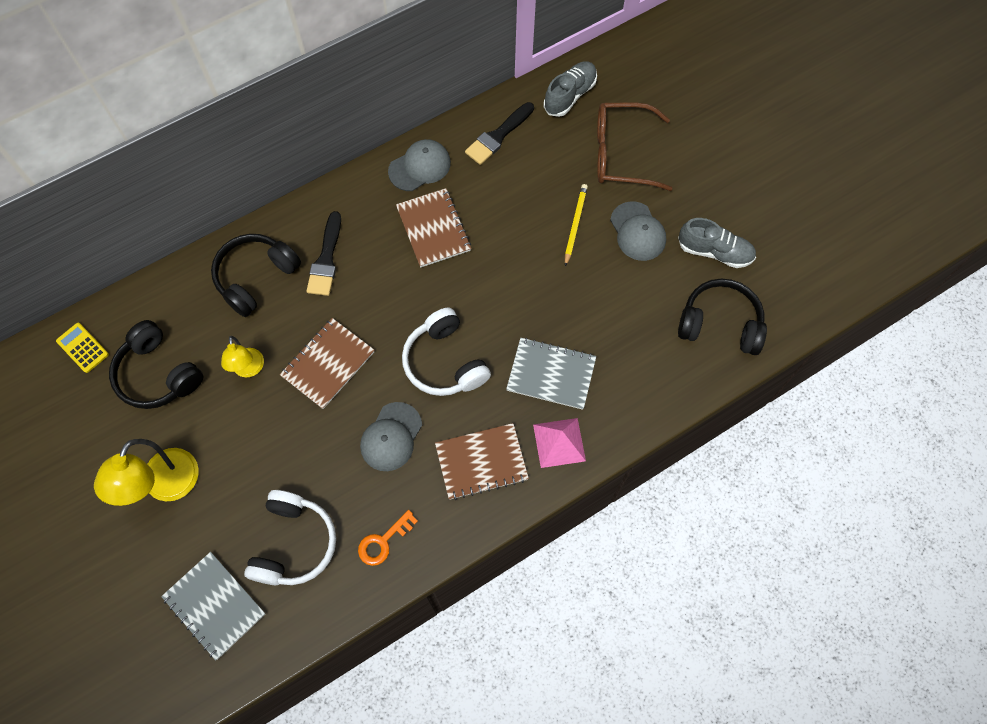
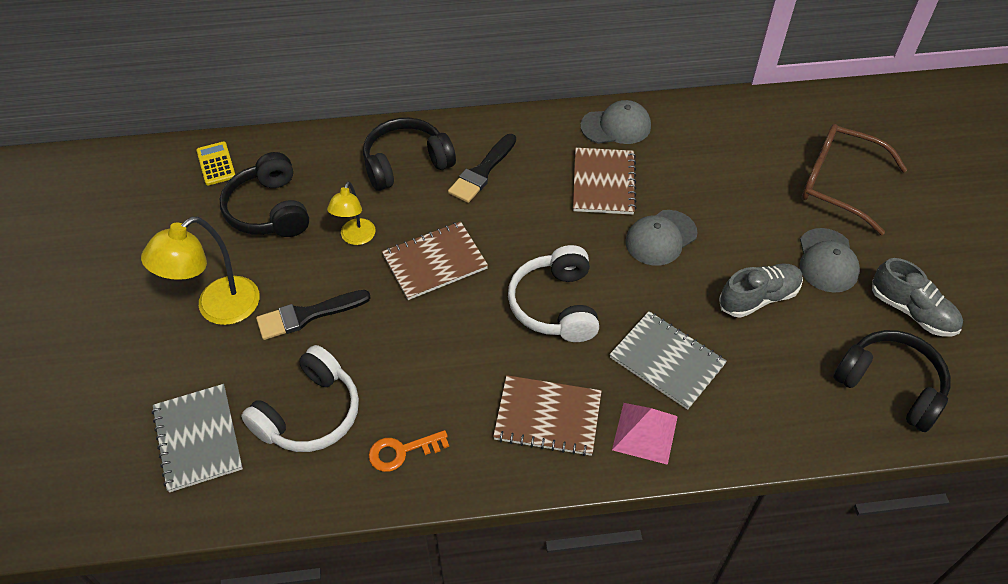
camera: 25 degrees right, 15 degrees down
grey cap [360,402,422,471] -> grey cap moved to [625,210,698,266]
black brush [465,102,534,165] -> black brush moved to [256,290,371,340]
grey shoe [544,61,597,117] -> grey shoe moved to [719,264,803,318]
yellow pencil [565,184,588,266] -> none

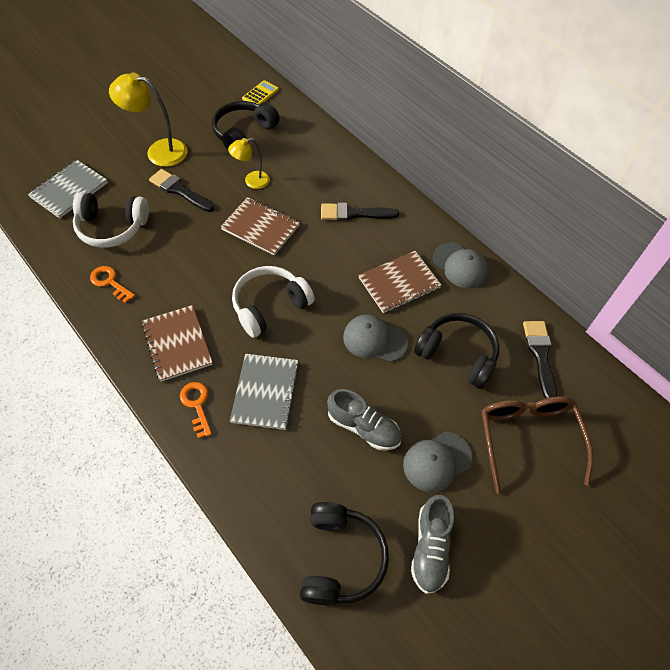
camera: 55 degrees right, 5 degrees up
black headphones [363,118,456,191] -> black headphones moved to [414,313,499,389]
pink pyramid [612,403,678,465] -> orange key [180,382,212,439]
none -> black brush [523,321,557,399]

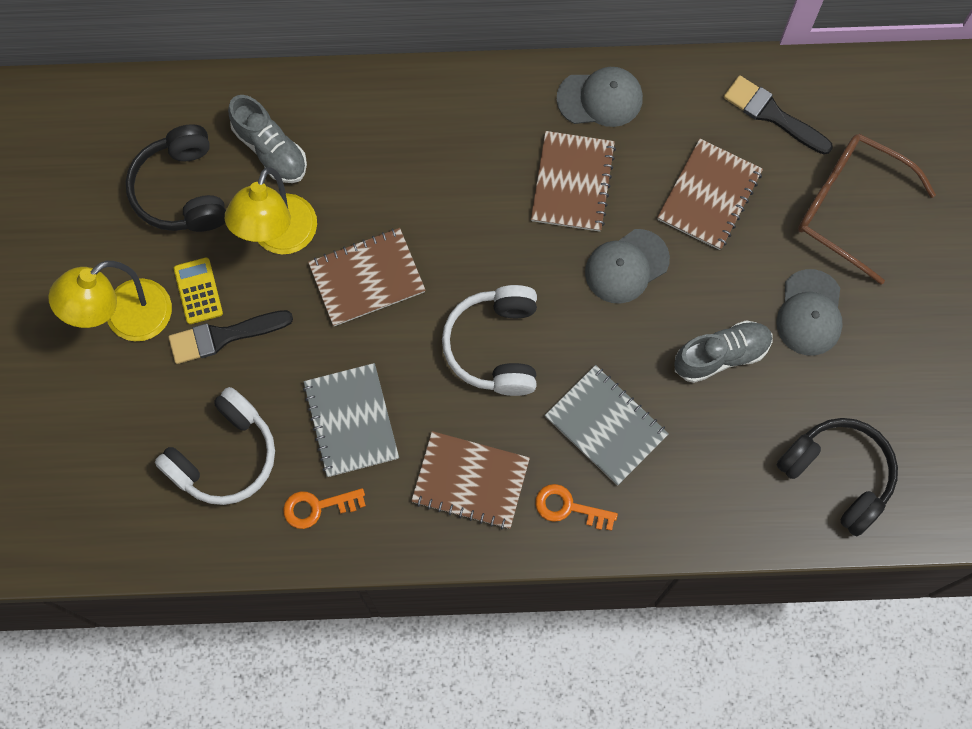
camera: 50 degrees left, 15 degrees up
grey notebook [28,160,108,218] -> grey notebook moved to [303,363,399,477]
yellow lamp [228,138,270,189] -> yellow lamp [225,167,317,254], size x1.65
yellow calculator [242,80,279,105] -> yellow calculator moved to [174,257,223,324]
black brush [321,203,399,221] -> none
grey shoe [411,495,454,594] -> grey shoe moved to [228,95,307,183]
black headphones [414,313,499,389] -> brown notebook [657,139,763,250]

